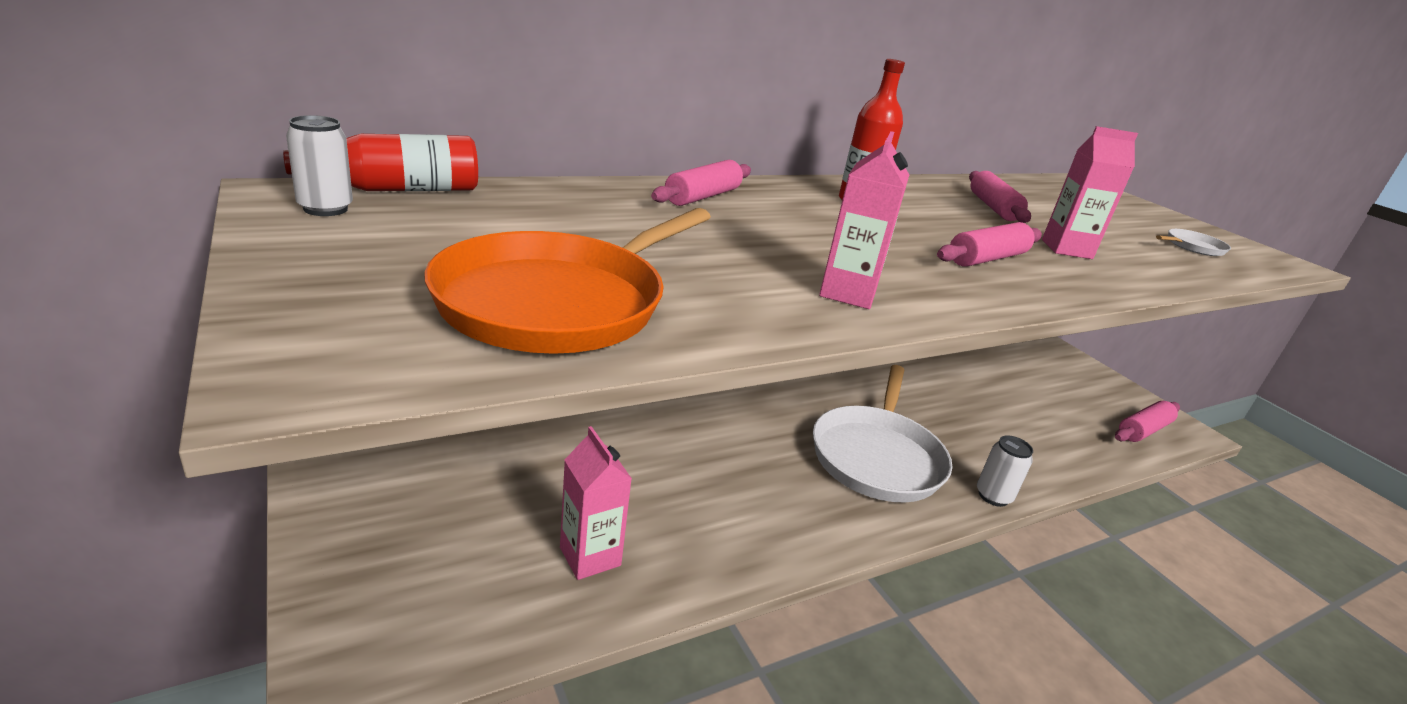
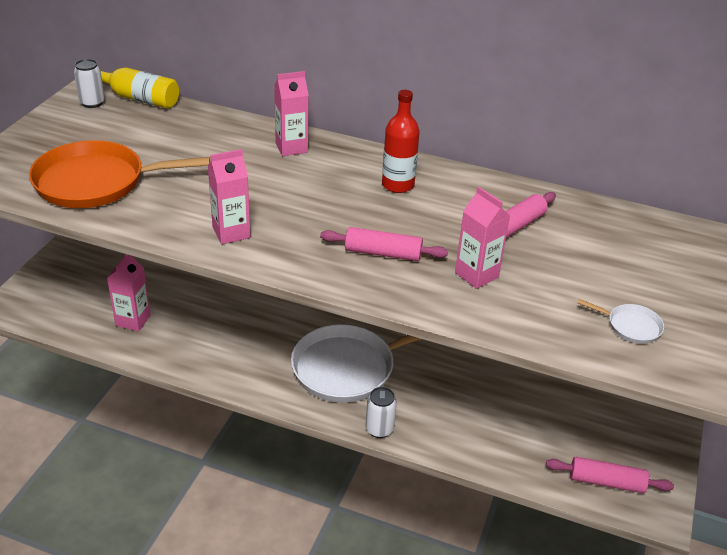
camera: 50 degrees right, 10 degrees up
red bottle [283,134,478,191] -> yellow bottle [101,68,179,109]
pink rolling pin [651,160,751,206] -> pink carton [274,71,309,156]

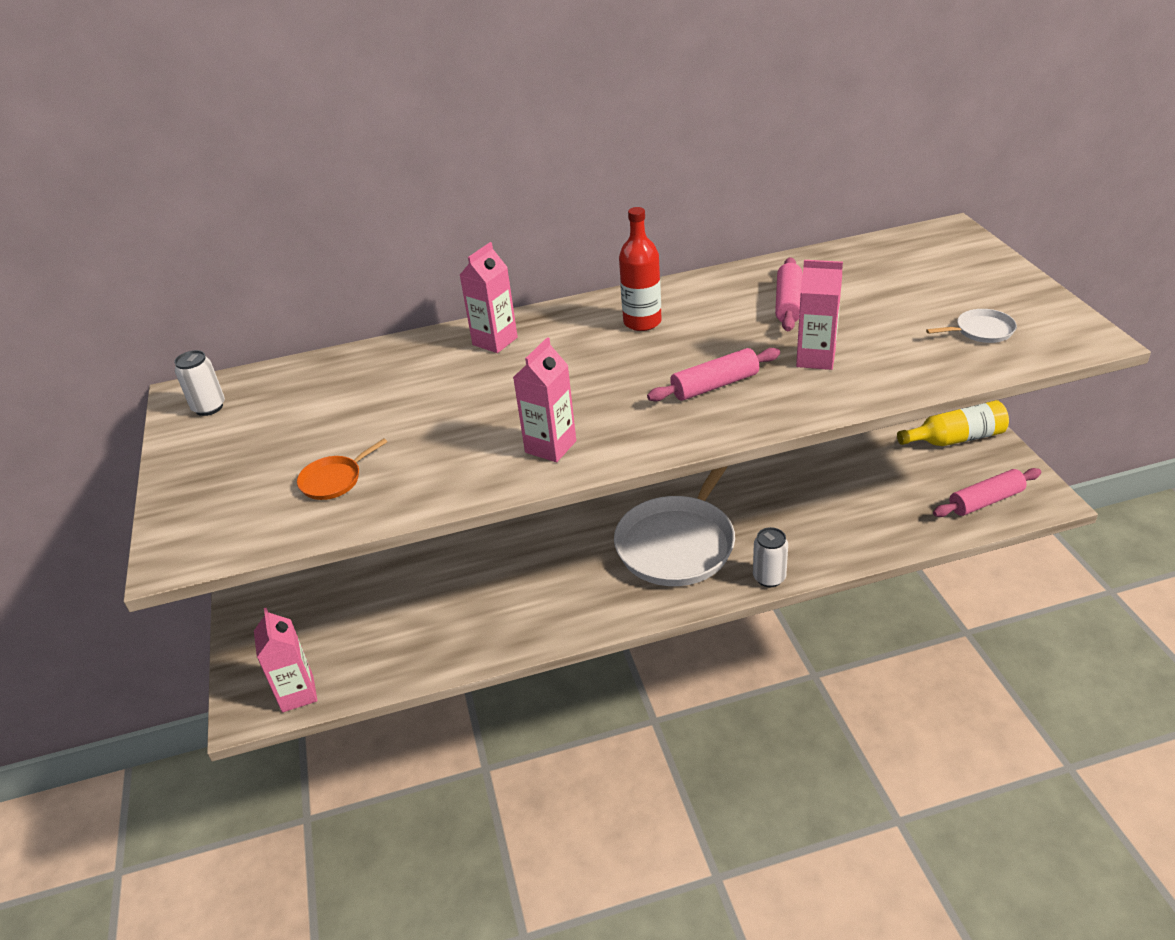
camera: 30 degrees left, 0 degrees up
orange pan [29,140,210,208] -> orange pan [297,438,387,500], size x0.42
yellow bottle [101,68,179,109] -> yellow bottle moved to [897,400,1009,446]
pink carton [107,254,151,332] -> pink carton moved to [254,608,317,712]

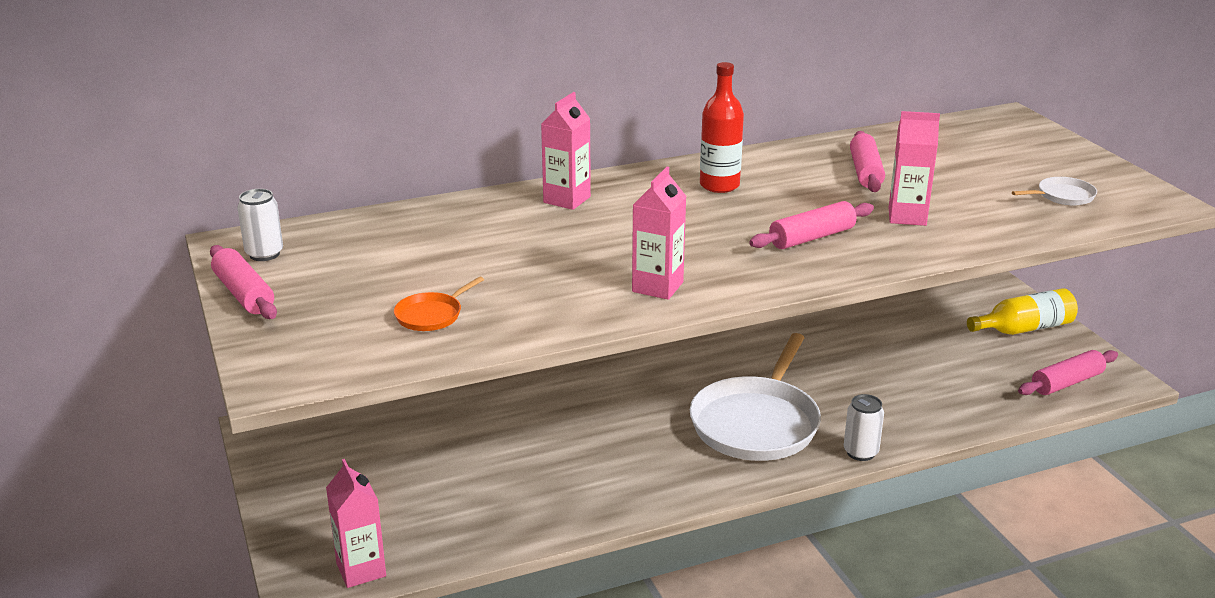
camera: 10 degrees left, 10 degrees down
none -> pink rolling pin [210,245,277,319]

